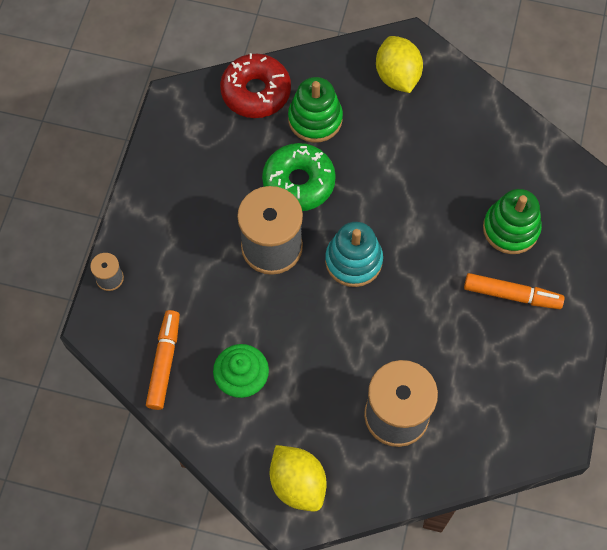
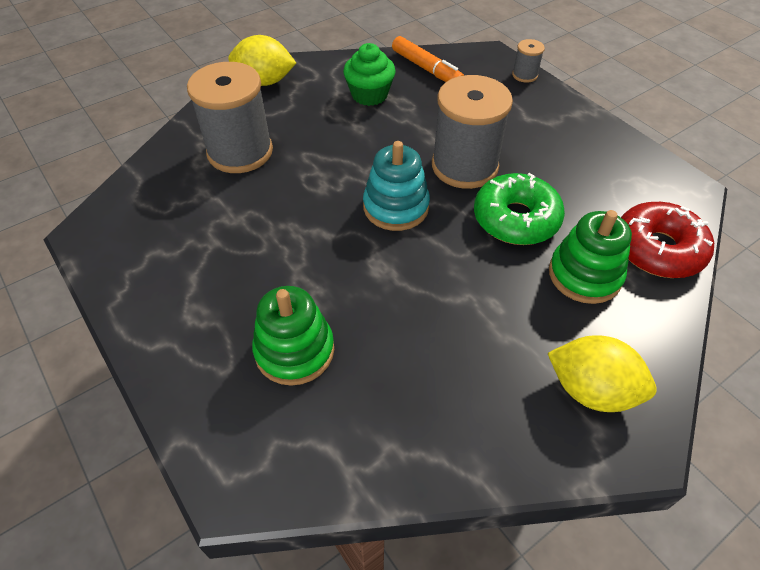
camera: 130 degrees right, 15 degrees down
orange marker [464,273,565,309] -> none

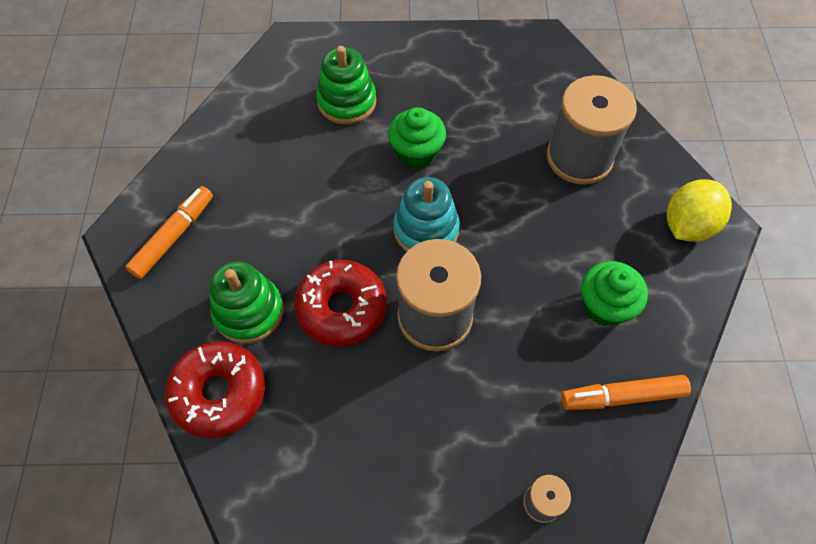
camera: 125 degrees right, 10 degrees up
green donut [474,173,565,245] -> red donut [294,260,387,347]
yellow lemon [547,335,657,412] -> orange marker [125,186,213,279]
none -> green cupcake [388,107,446,169]

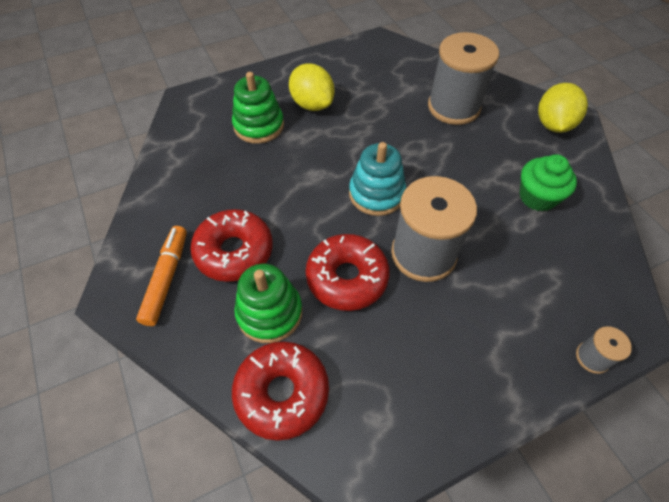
camera: 25 degrees left, 5 degrees down
green cupcake [388,107,446,169] -> none
orange marker [561,375,691,410] -> none
none -> red donut [190,209,273,282]
none -> yellow lemon [289,63,334,111]

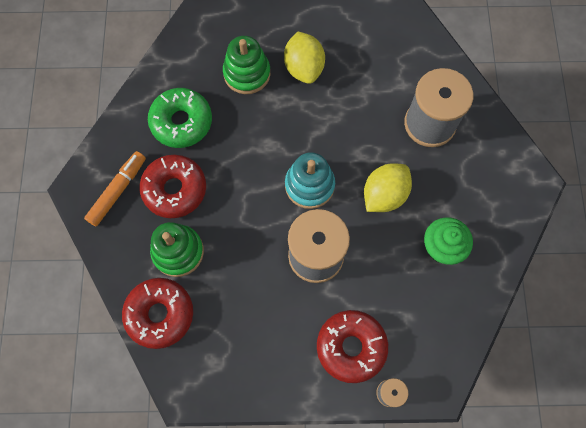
camera: 25 degrees right, 15 degrees up
red donut [306,234,390,311] -> red donut moved to [317,310,388,383]
yellow lemon [538,83,588,133] -> yellow lemon moved to [364,164,412,212]
none -> green donut [148,88,212,148]

